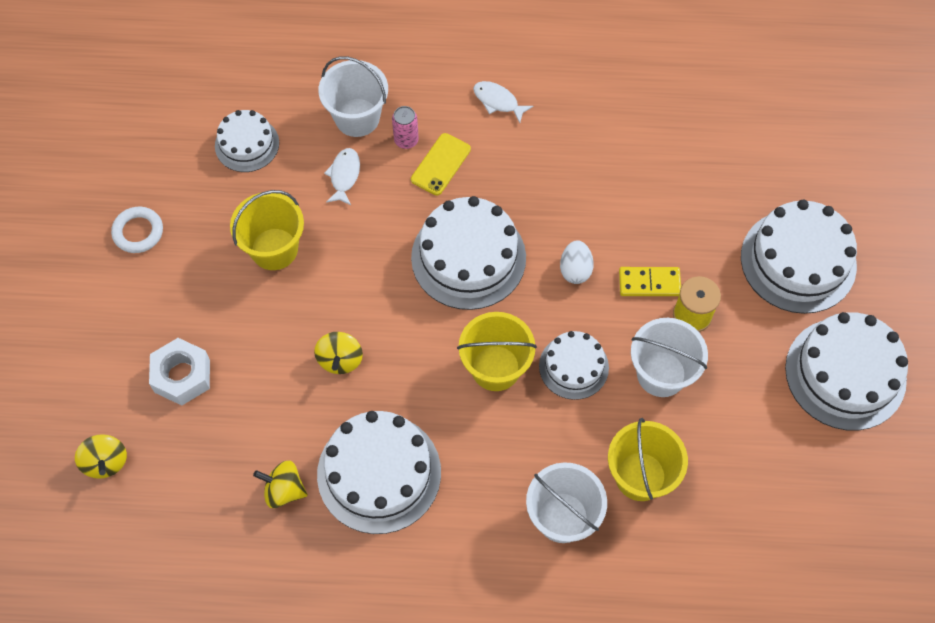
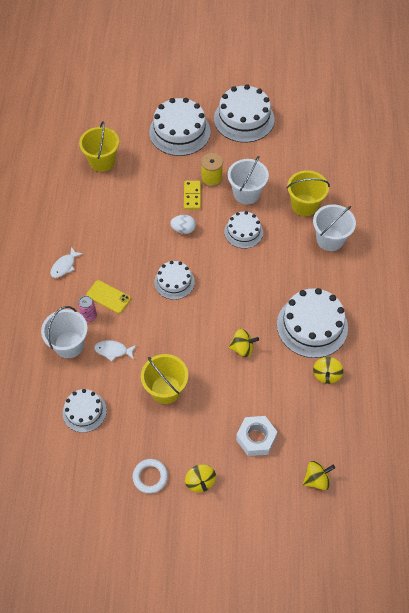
camera: 90 degrees left, 5 degrees down
white cake [411,196,526,310] -> white cake [154,261,195,300], size x0.58
yellow bucket [457,312,537,391] -> yellow bucket moved to [79,121,119,172]
none -> yellow spinning top [185,464,216,492]

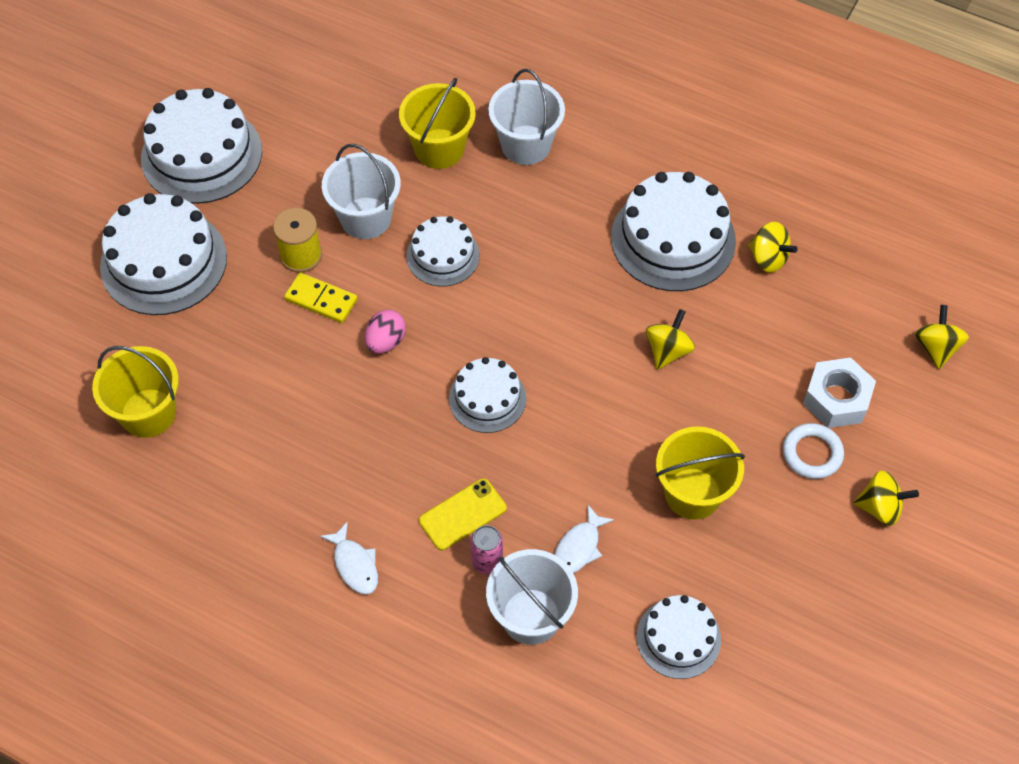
camera: 65 degrees left, 0 degrees up
white ring [133,459,168,494] -> white ring moved to [783,423,844,479]
white egg [170,215,196,234] -> pink egg [365,310,406,354]

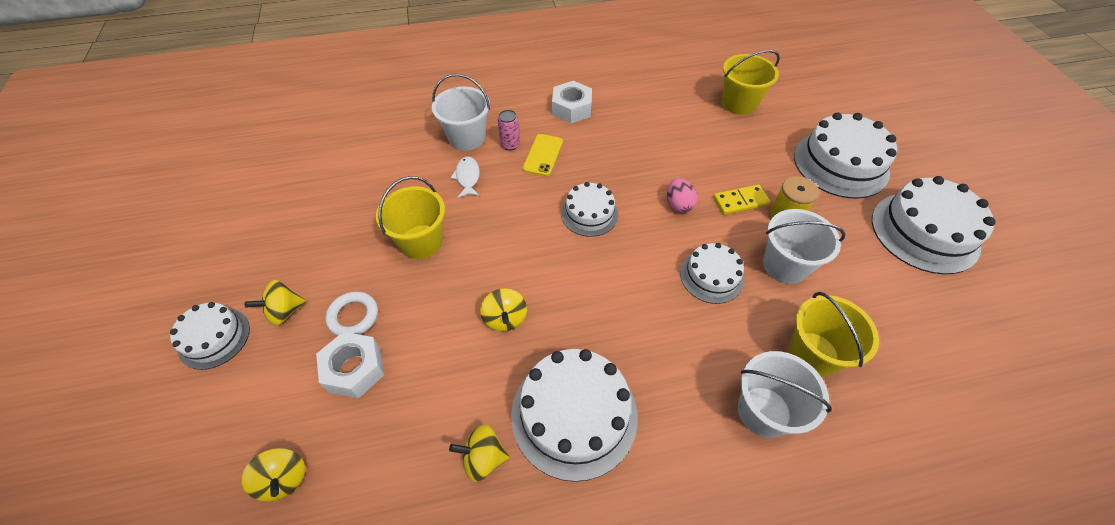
camera: 140 degrees right, 5 degrees down
white fish [320,521,378,595] -> white nut [552,81,592,123]
white cake [637,595,721,679] -> white cake moved to [170,302,250,370]

